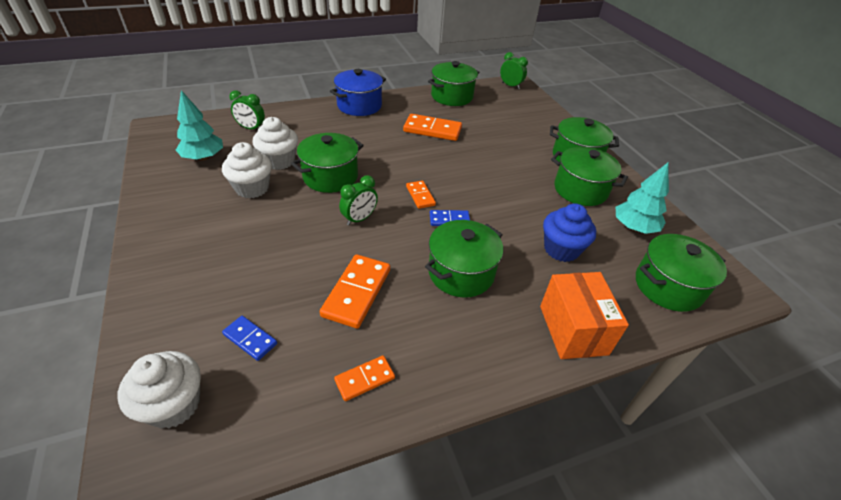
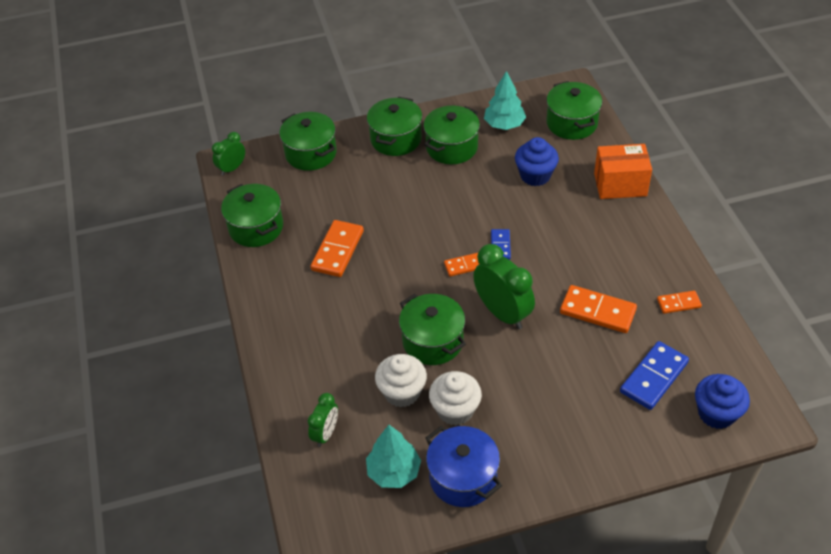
camera: 80 degrees left, 5 degrees up
white cupcake [118,351,201,429] -> blue cupcake [695,374,750,429]
blue domino [222,316,277,361] -> blue domino [620,341,689,410], size x1.75
blue pot [330,69,386,116] -> blue pot moved to [426,426,502,507]
orange domino [334,356,395,401] -> orange domino turned 75 degrees counterclockwise [657,291,702,314]
green clock [339,175,378,225] -> green clock [473,244,535,329], size x1.76
green pot [425,220,504,297] -> green pot moved to [279,112,337,171]

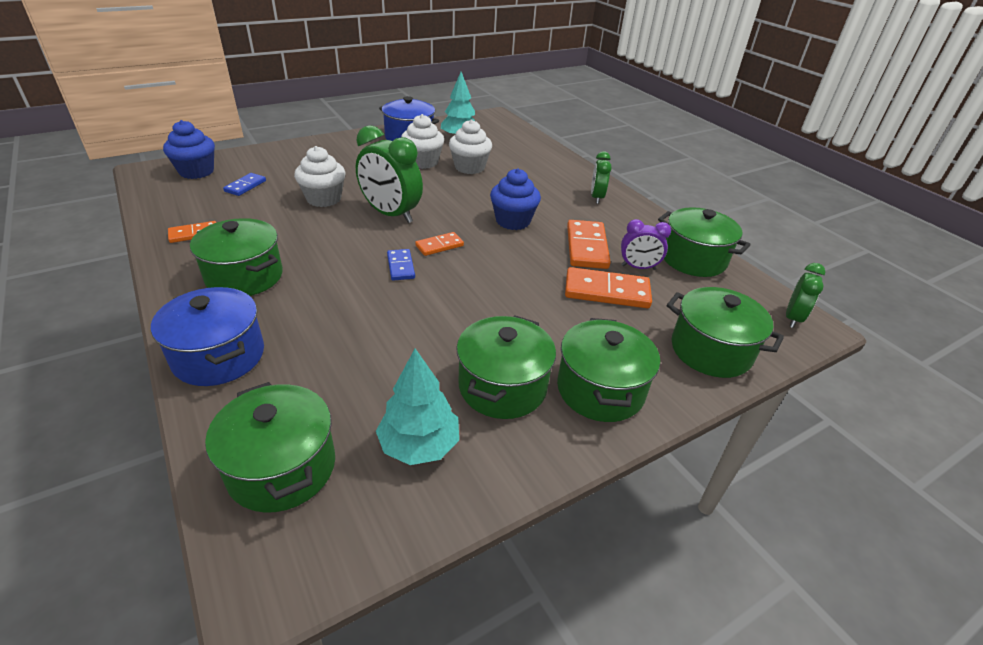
camera: 160 degrees right, 10 degrees down
green clock [308,393,338,447] -> green clock moved to [591,151,612,204]
green pot [399,294,466,365] -> green pot moved to [190,218,283,296]
blue cupcake [515,137,559,186] -> blue cupcake moved to [490,168,541,230]
orange domino [560,285,637,333] -> orange domino moved to [565,267,652,308]
orange box [594,144,652,199] -> blue pot [151,287,264,386]
blue domino [620,341,689,410] -> blue domino [223,173,266,196], size x0.57
none -> white cupcake [294,146,346,207]
none -> purple clock [621,219,671,270]

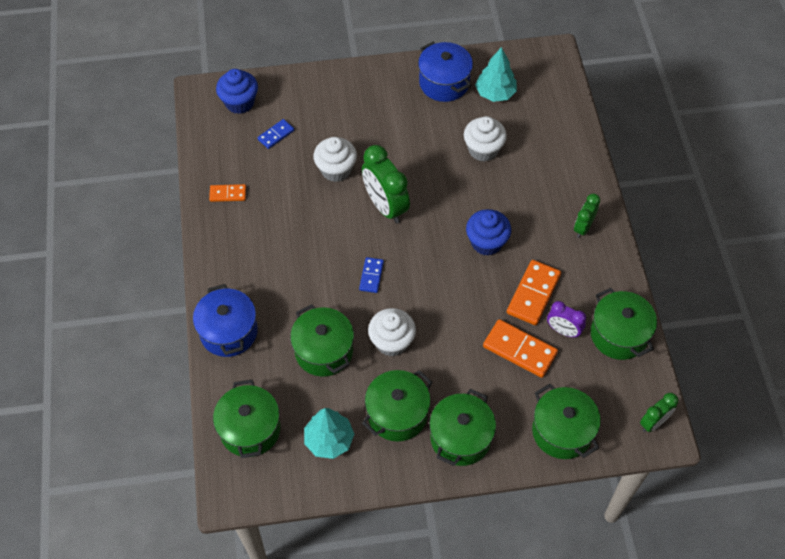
camera: 25 degrees right, 20 degrees up
green pot [190,218,283,296] -> green pot moved to [290,304,354,377]
white cupcake [401,114,444,169] -> white cupcake moved to [368,308,416,356]
orange domino [415,232,464,256] -> none

